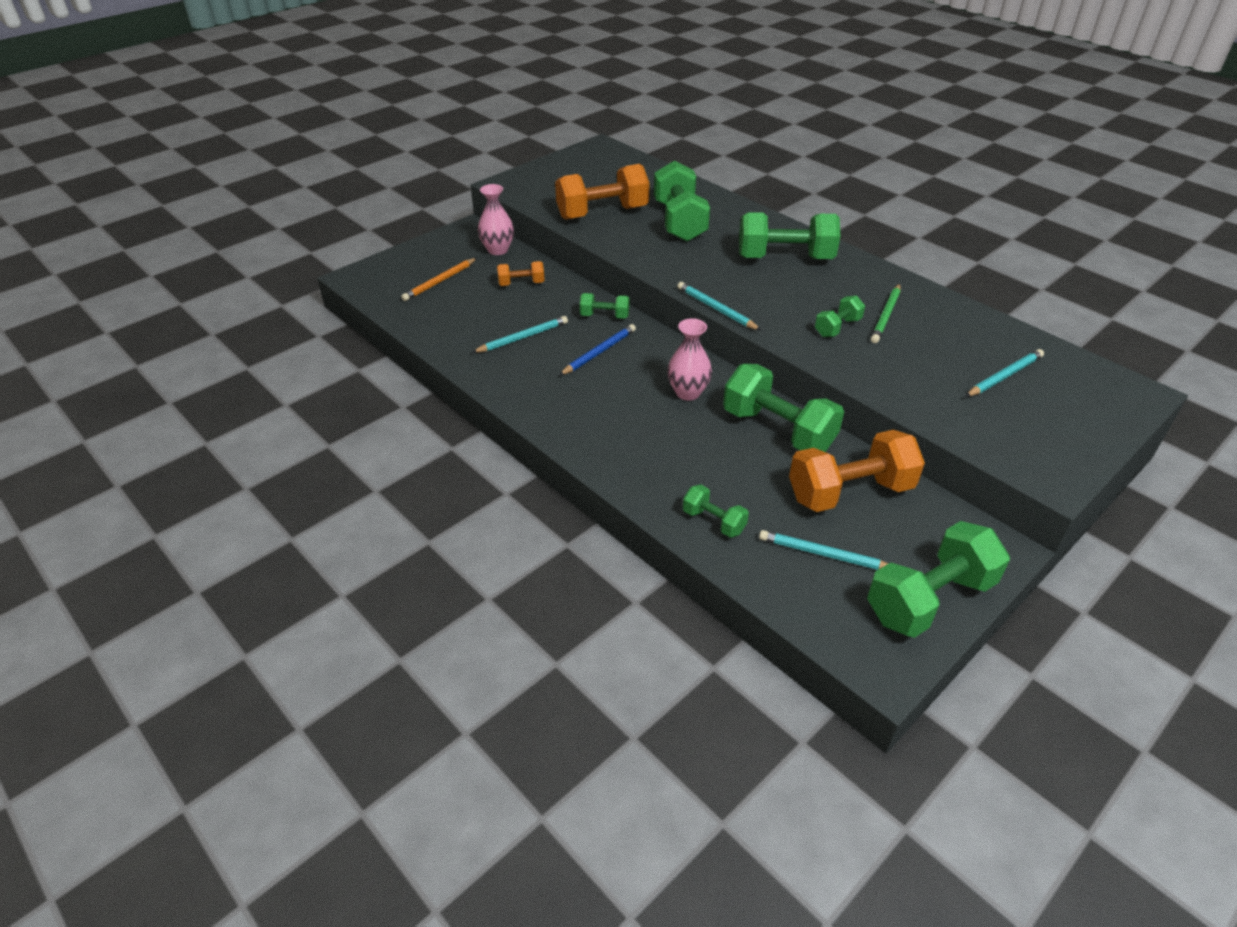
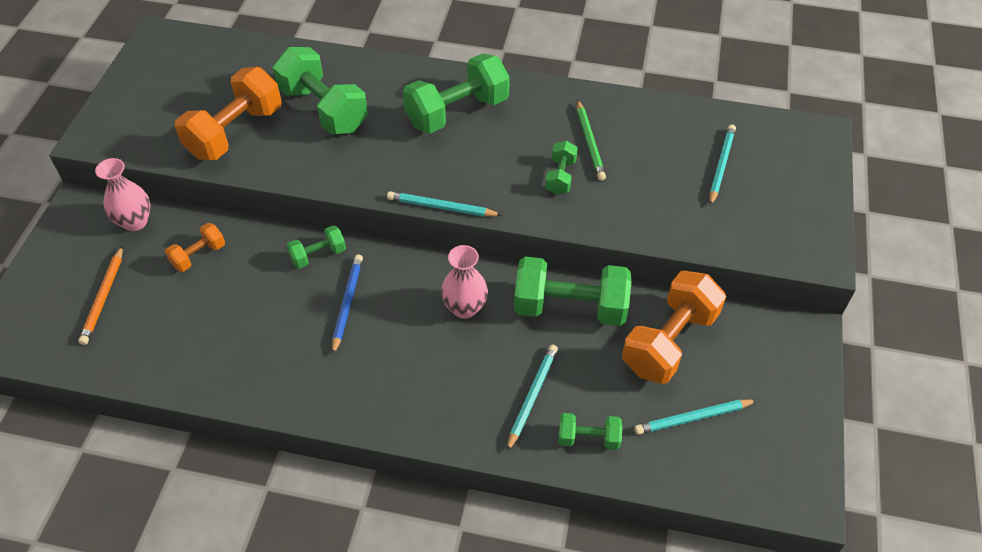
camera: 35 degrees left, 10 degrees up
turquoise pencil [472,316,568,353] -> turquoise pencil moved to [507,344,558,451]
green dumbbell [867,521,1010,638] -> none

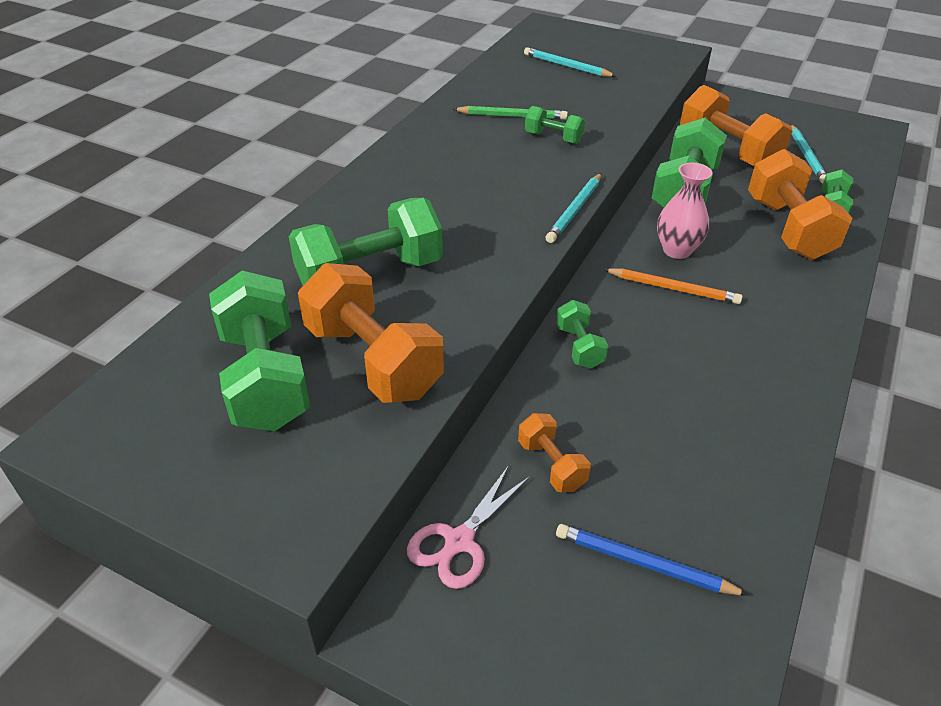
camera: 75 degrees left, 10 degrees down
orange pencil [78,246,123,345] -> orange pencil moved to [603,268,743,304]
pink vase [95,158,151,231] -> pink scissors [407,465,530,589]
blue pencil [332,254,363,354] -> blue pencil moved to [556,524,749,596]
green dumbbell [403,53,510,134] -> green dumbbell moved to [209,271,310,431]
turquoise pencil [507,344,558,451] -> orange dumbbell [748,149,852,260]

